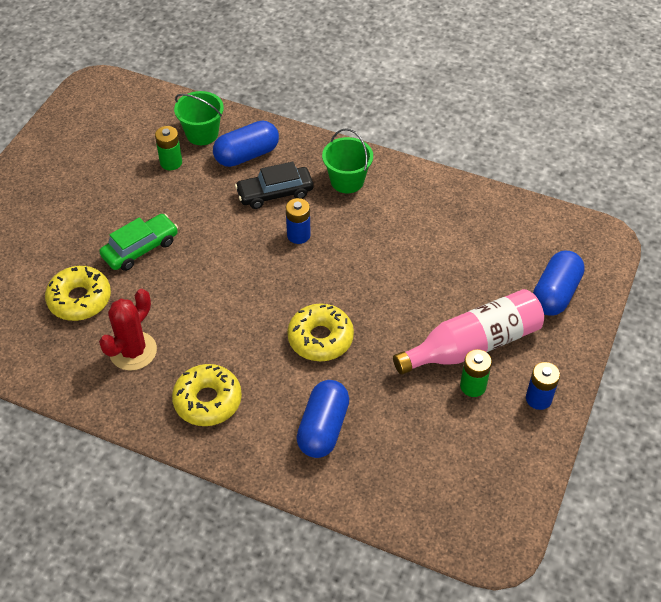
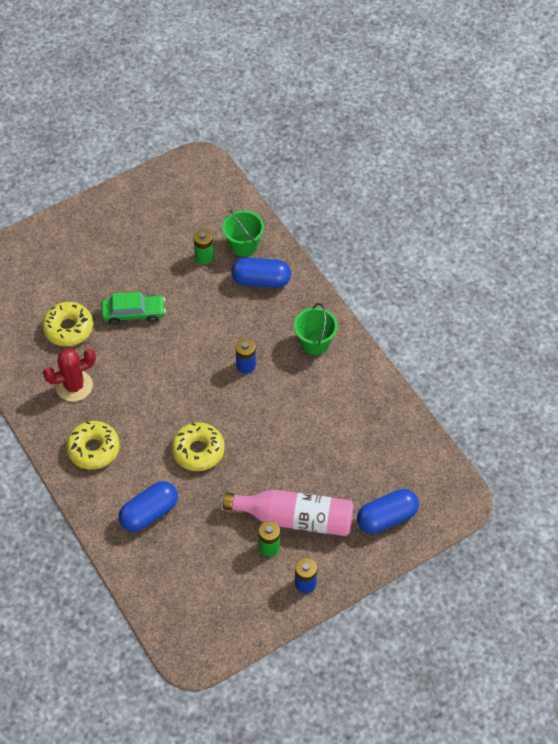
camera: 35 degrees right, 5 degrees up
black car [235,162,313,209] -> none

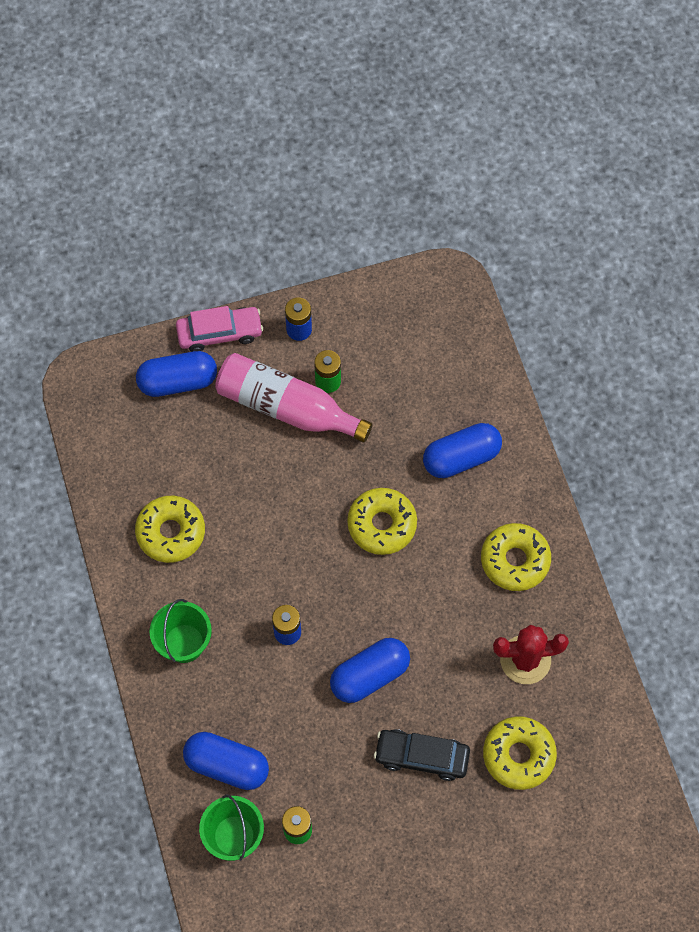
camera: 165 degrees left, 10 degrees up
green car [101,292,166,325] -> black car [374,729,470,781]
none -> yellow donut [135,496,205,563]
none -> pink car [176,306,263,352]
none -> blue capsule [330,638,410,703]

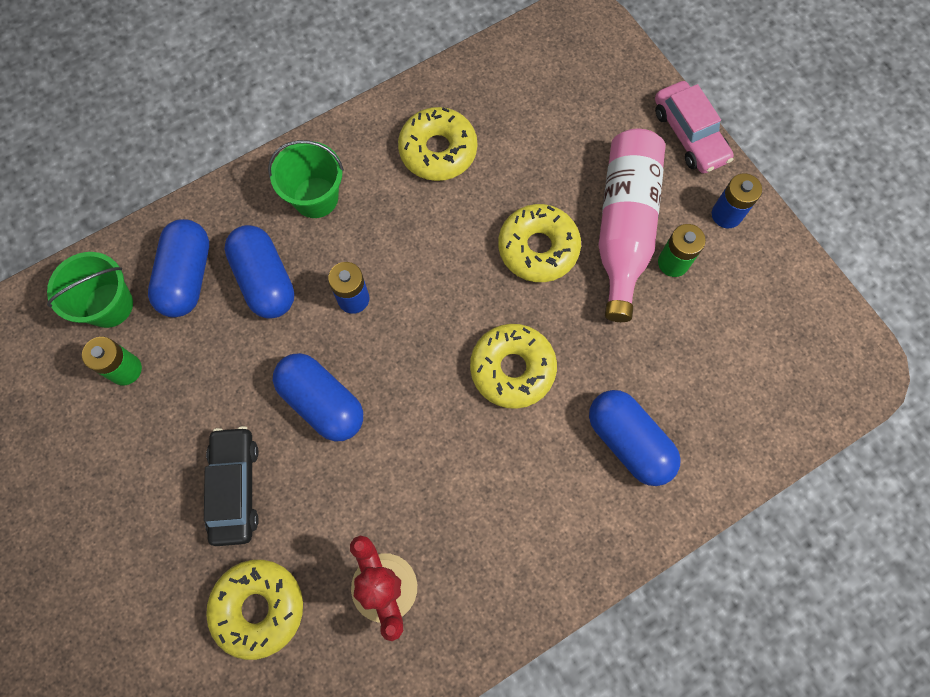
camera: 75 degrees right, 5 degrees up
blue capsule [136,351,217,397] -> blue capsule moved to [224,225,294,319]
yellow donut [481,523,551,591] -> yellow donut moved to [498,204,581,282]

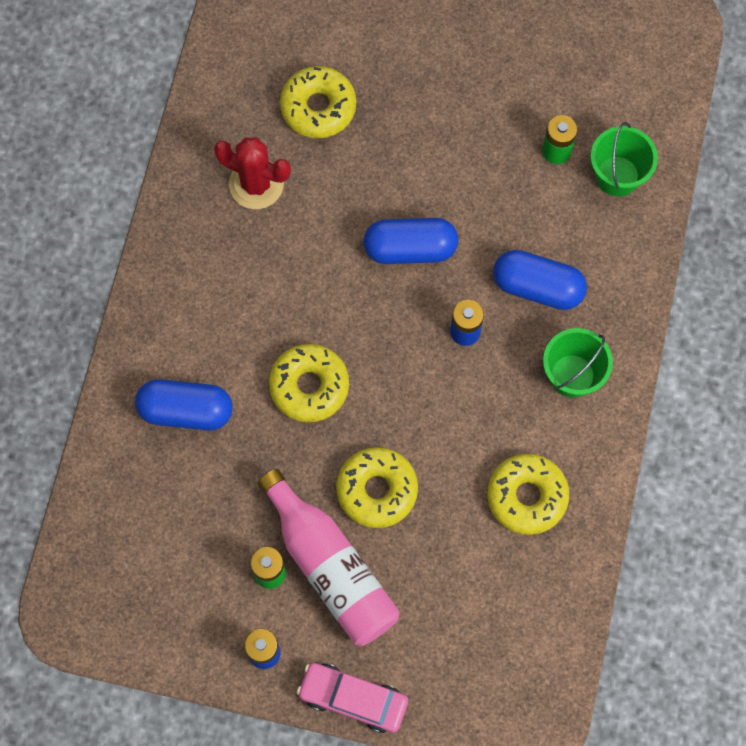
camera: 135 degrees right, 0 degrees up
blue capsule [148,219,209,317] -> none
black car [204,426,259,546] -> none

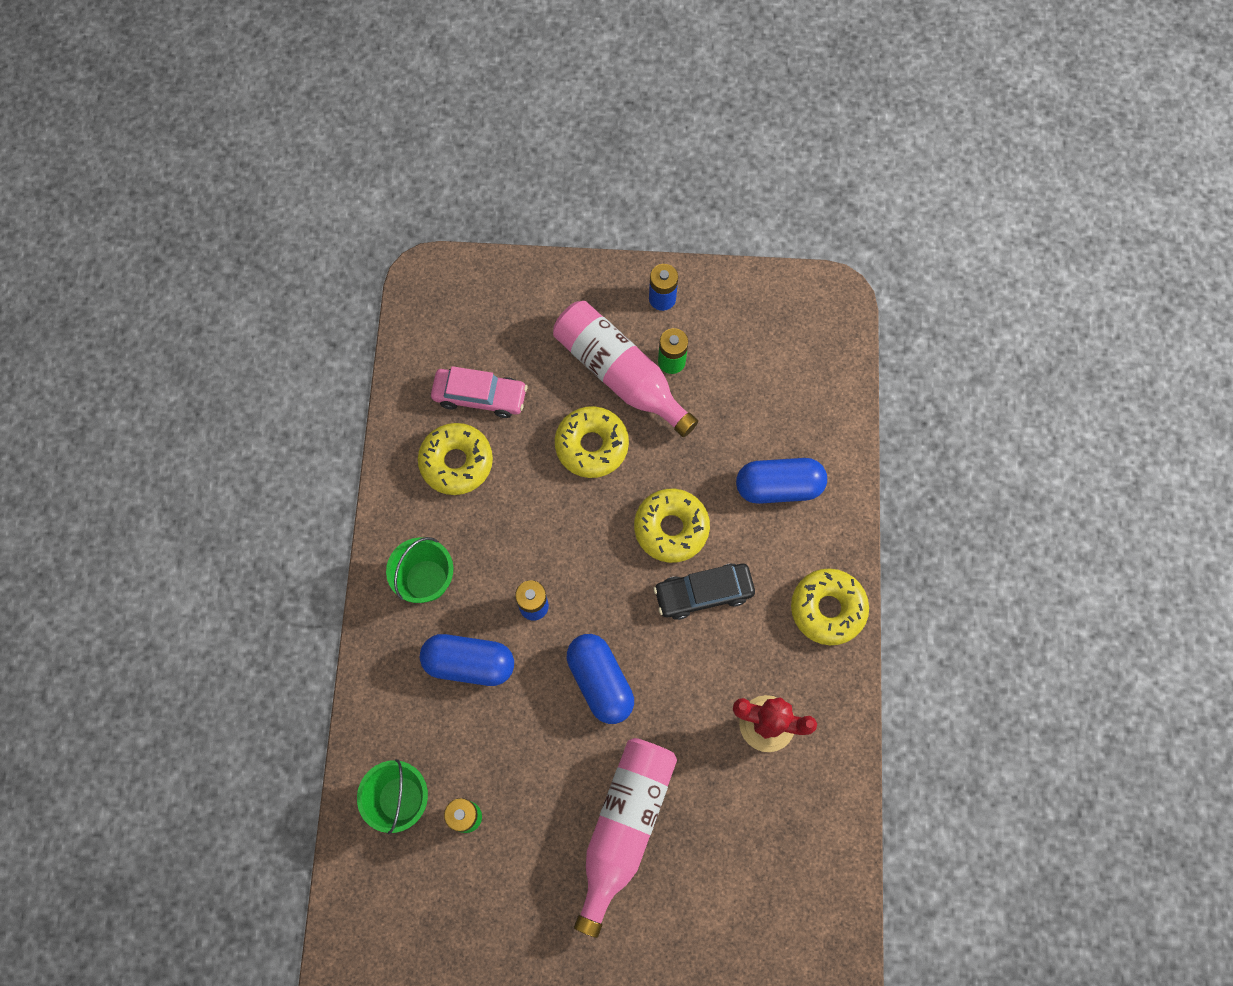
camera: 170 degrees right, 0 degrees up
yellow donut [280,66,356,138] -> yellow donut moved to [791,568,869,645]
pink car [297,663,408,733] -> pink car moved to [431,366,527,418]
blue capsule [363,218,459,264] -> blue capsule turned 75 degrees clockwise [567,634,634,724]
none -> pink bottle [574,738,677,938]
none -> black car [654,564,755,620]

